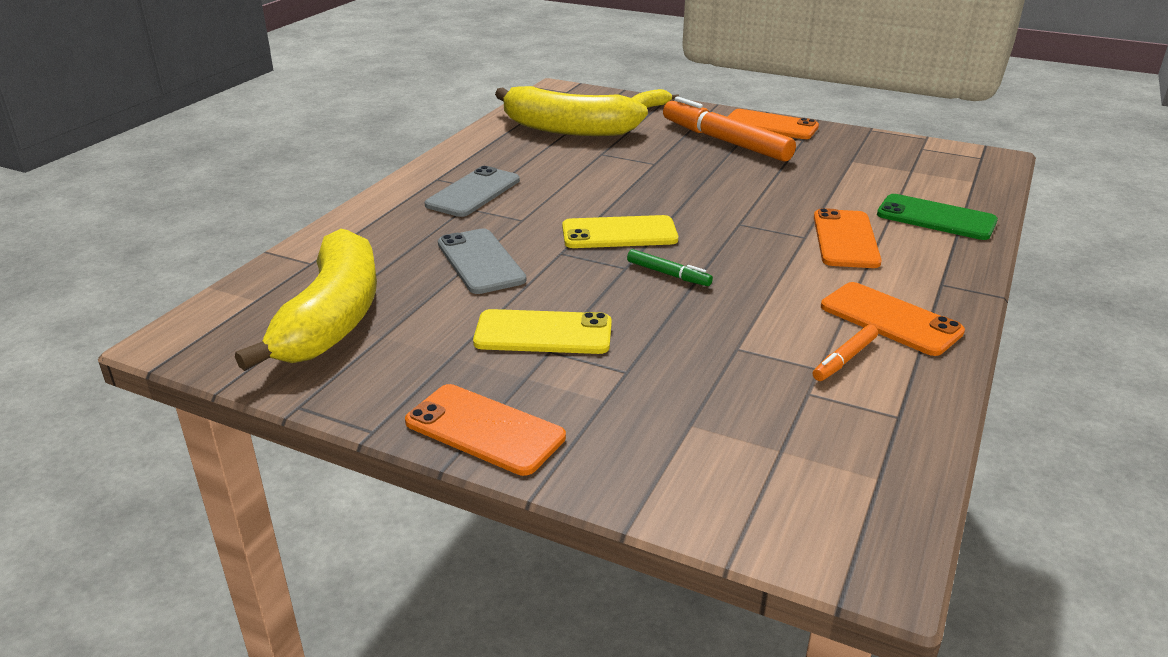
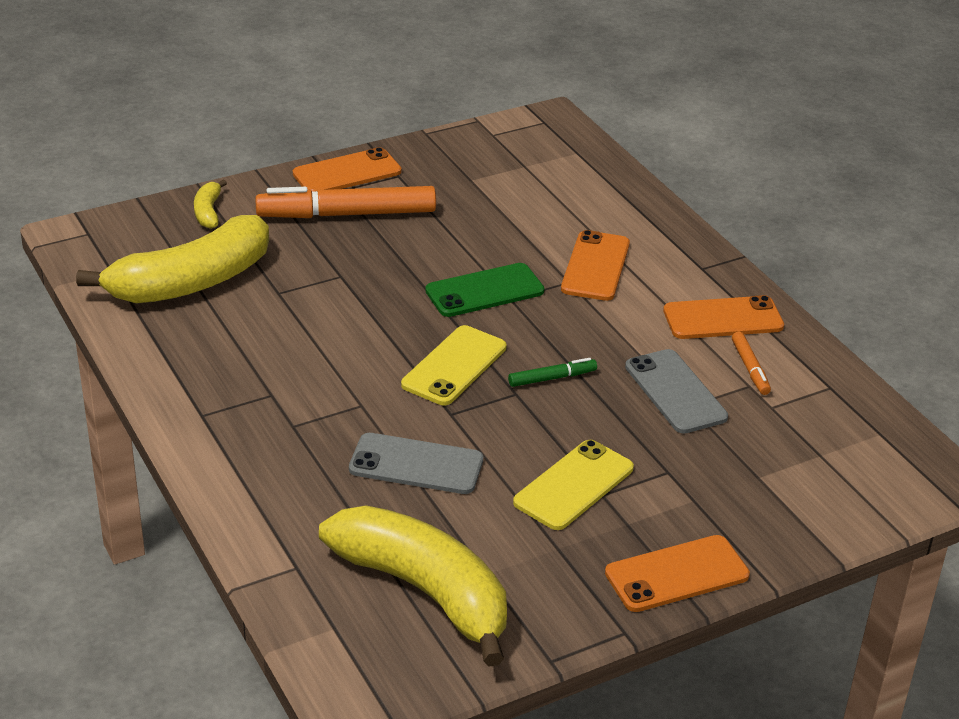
camera: 55 degrees left, 5 degrees up
grey phone [425,166,520,217] -> grey phone moved to [625,349,728,433]
orange phone [814,208,882,268] -> orange phone turned 60 degrees clockwise [561,230,630,301]
green phone [877,194,998,240] -> green phone moved to [425,263,544,317]

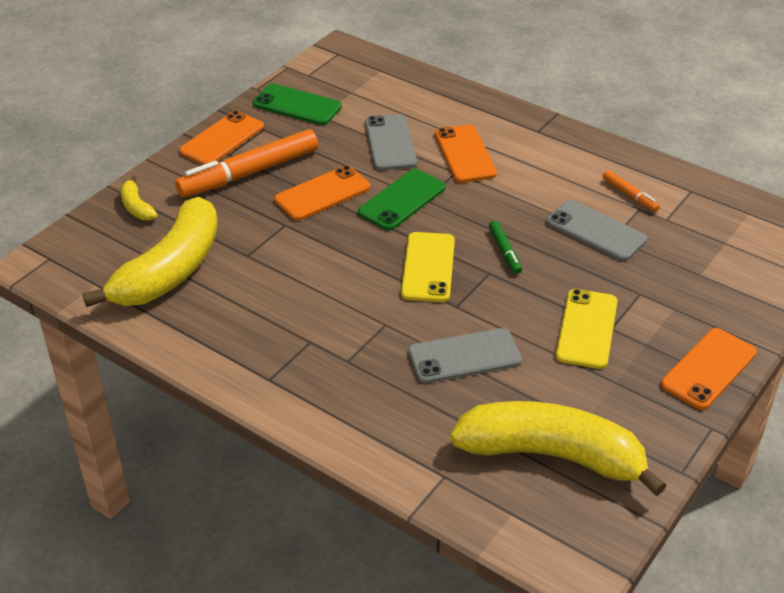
camera: 25 degrees left, 5 degrees up
green marker [508,358,597,387] -> green marker turned 120 degrees clockwise [489,221,522,274]
orange phone [663,295,784,339] -> orange phone moved to [274,165,370,221]
none -> green phone [253,84,342,125]
none -> grey phone [365,114,417,170]

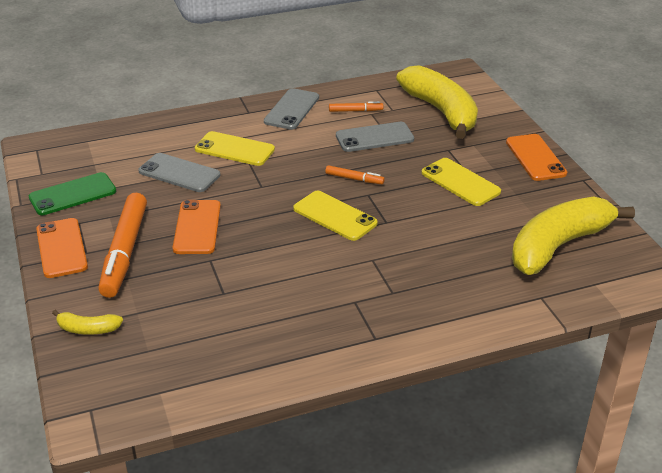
camera: 55 degrees left, 5 degrees down
yellow banana [82,197,218,307] -> yellow banana moved to [396,65,478,139]
green phone [358,169,446,230] -> none
grey phone [408,328,522,383] -> grey phone moved to [264,88,319,130]
orange phone [435,124,497,183] -> yellow phone [195,131,275,166]
green marker [489,221,522,274] -> orange marker [325,165,385,184]

